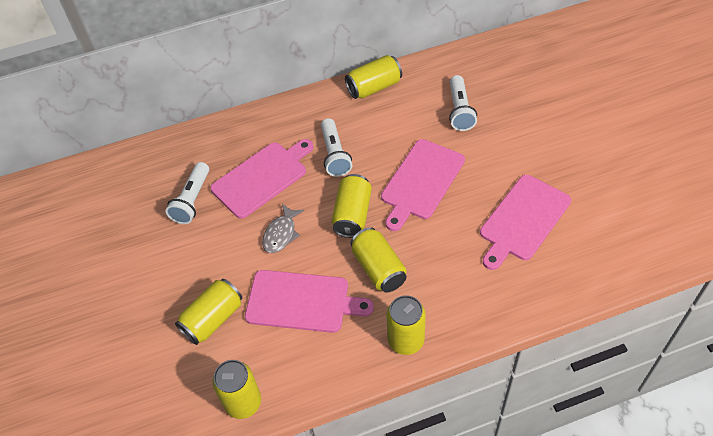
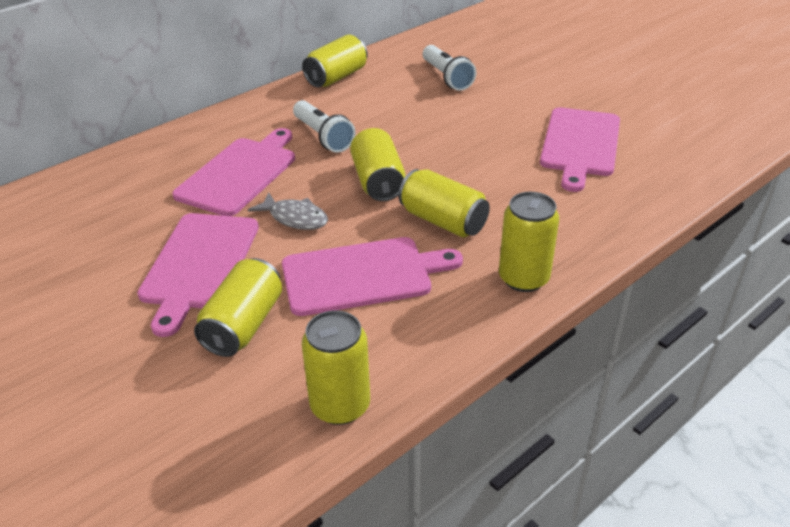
camera: 25 degrees left, 15 degrees down
white flashlight [166,162,209,224] -> none
grey fish [262,204,304,253] -> grey fish turned 60 degrees counterclockwise [248,192,328,230]
pink cutting board [381,139,465,231] -> pink cutting board moved to [137,213,259,337]

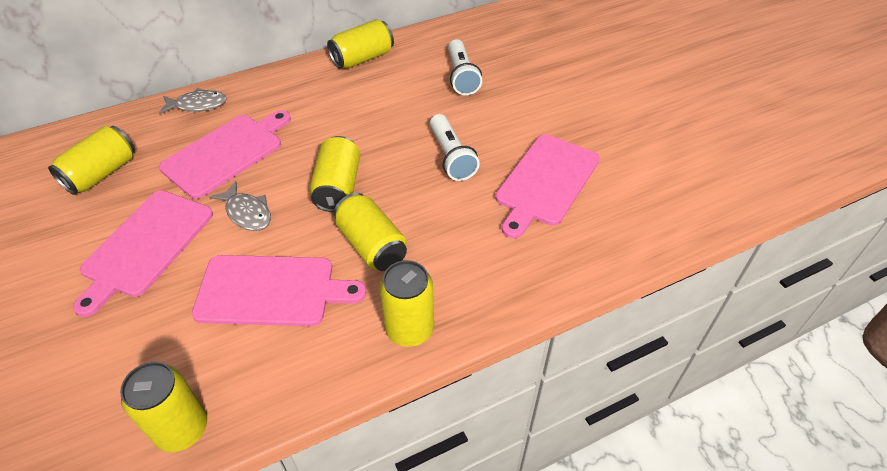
camera: 15 degrees right, 10 degrees up
yellow can [194,258,282,357] -> yellow can moved to [48,126,135,195]
white flashlight [293,100,355,153] -> white flashlight moved to [430,114,480,181]
none -> grey fish [159,88,227,114]

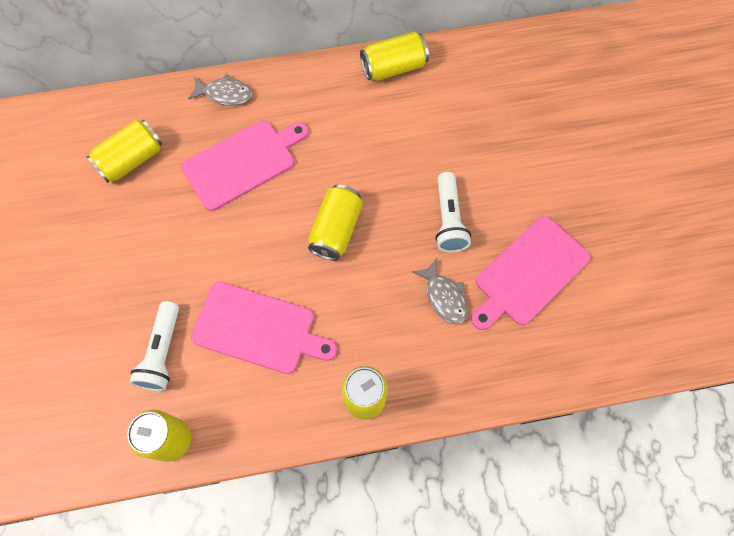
camera: 15 degrees right, 20 degrees up
pink cutting board [73,190,213,317] -> none
grey fish [210,181,271,231] -> grey fish moved to [412,259,468,325]
yellow can [334,193,407,271] -> none
white flashlight [448,39,482,95] -> white flashlight moved to [130,301,179,391]

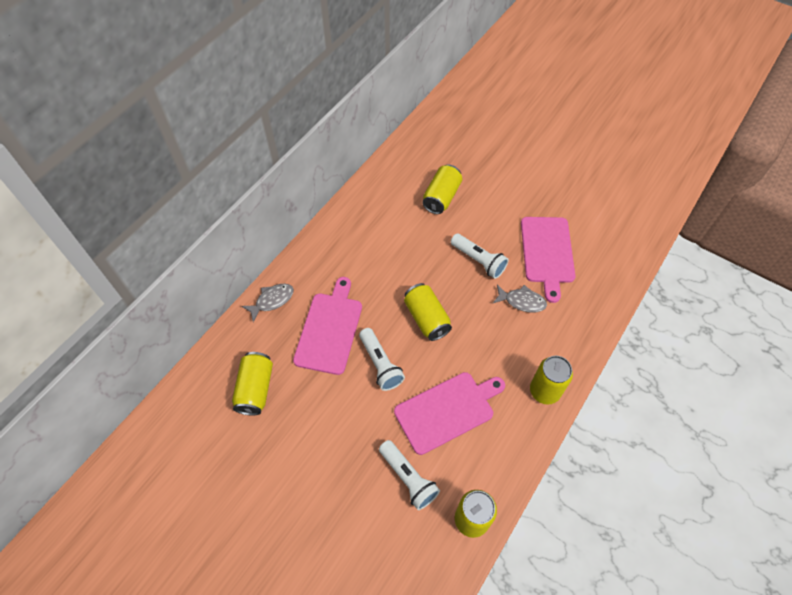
camera: 45 degrees left, 10 degrees down
yellow can [360,31,429,81] -> yellow can moved to [422,165,462,214]
none -> white flashlight [359,328,405,391]

